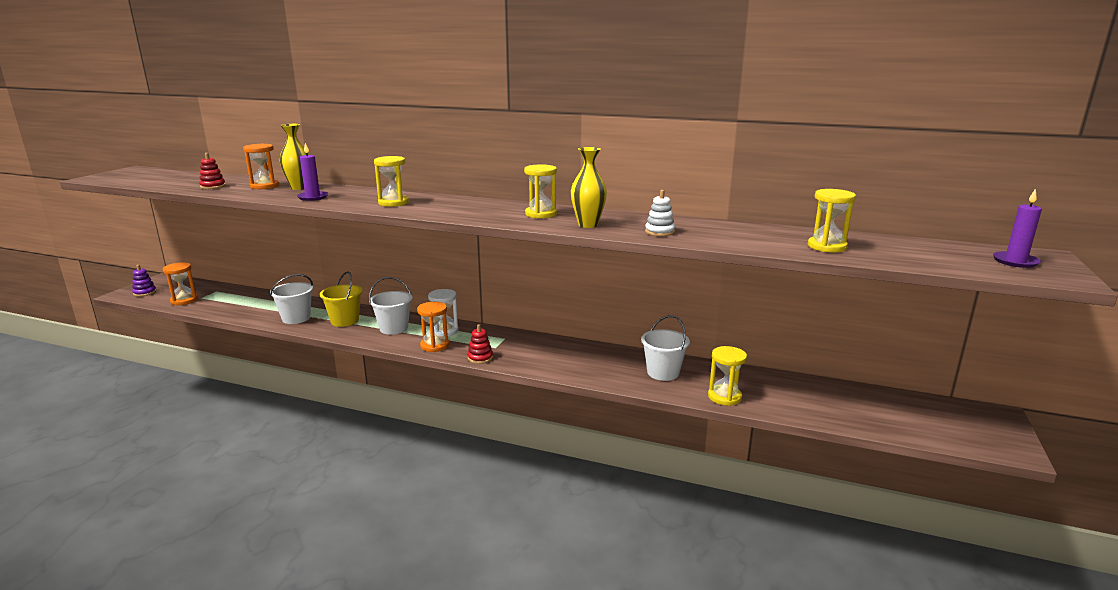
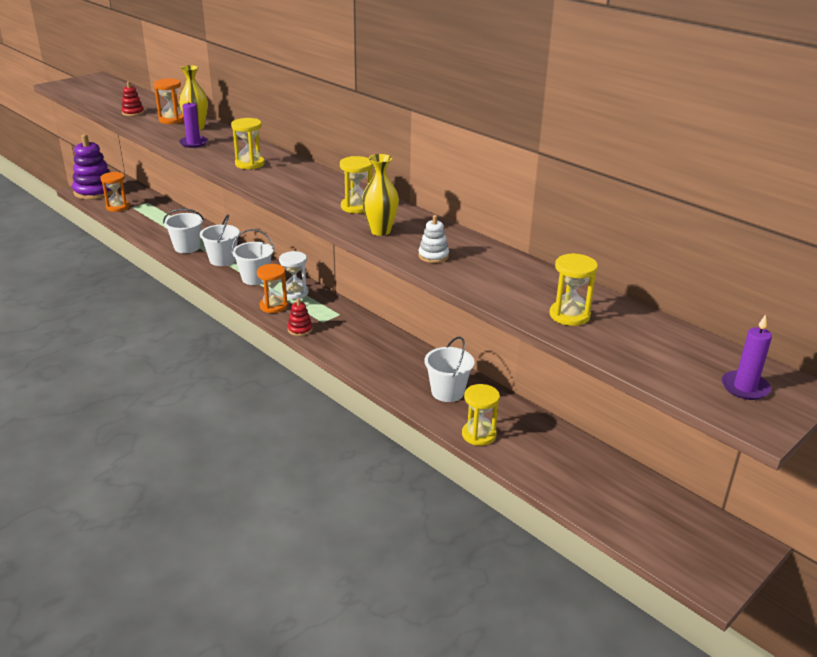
camera: 25 degrees right, 10 degrees up
purple stacking toy [132,265,156,297] -> purple stacking toy [72,134,114,200], size x2.20
yellow bucket [320,271,363,327] -> white bucket [200,214,240,266]

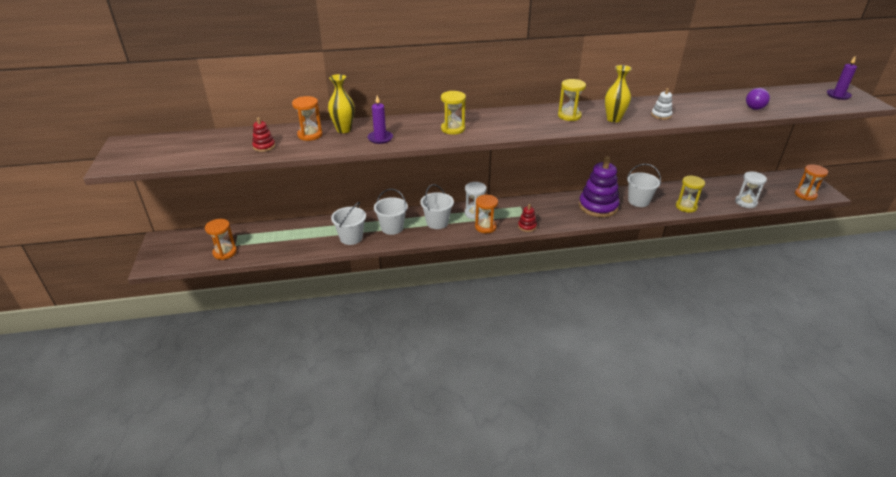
camera: 55 degrees left, 5 degrees up
purple stacking toy [72,134,114,200] -> purple stacking toy moved to [579,156,620,217]
yellow hourglass [550,253,598,326] -> purple light bulb [746,88,770,110]
none -> white hourglass [735,172,767,208]
none -> orange hourglass [795,164,828,200]

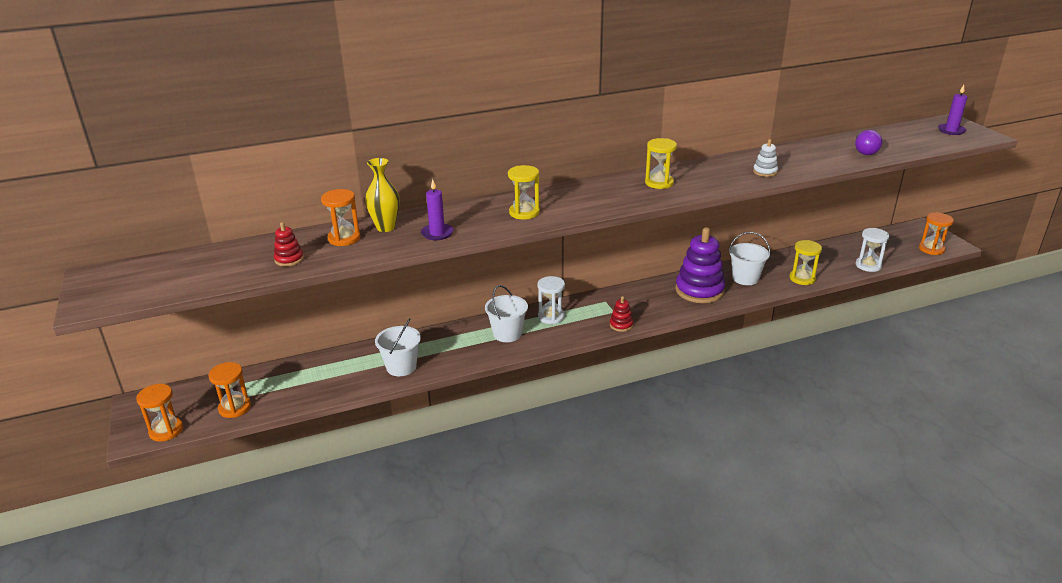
camera: 10 degrees left, 5 degrees down
white bucket [374,189,408,235] -> none
orange hourglass [475,195,498,233] -> orange hourglass moved to [136,384,183,442]
yellow vase [605,65,632,123] -> none

